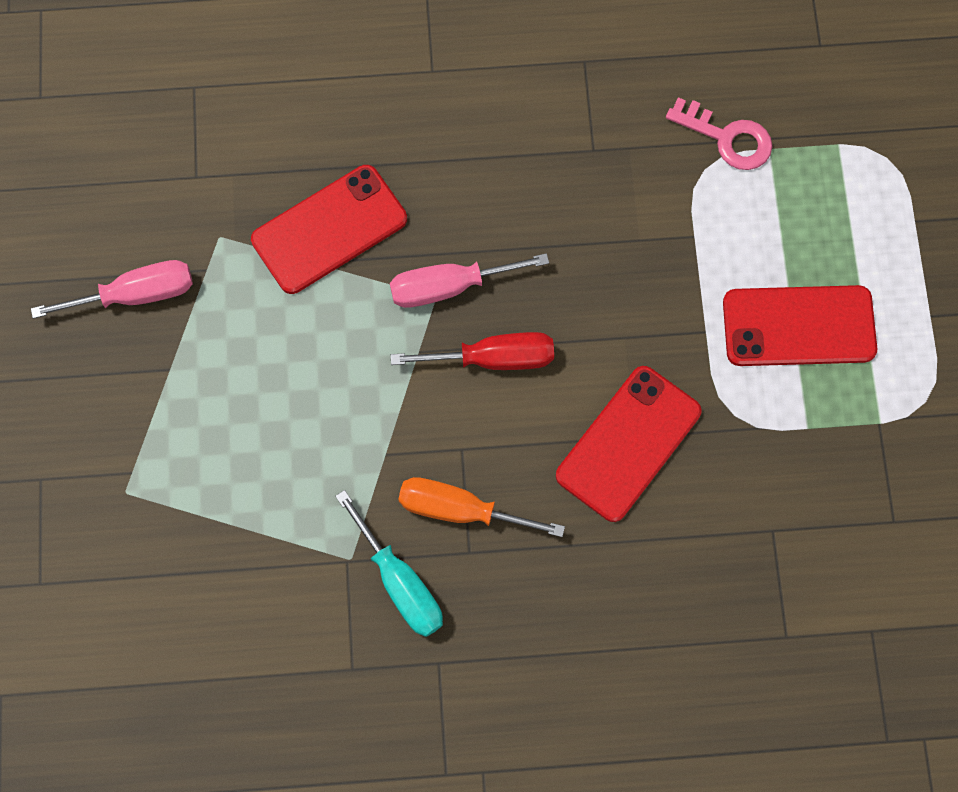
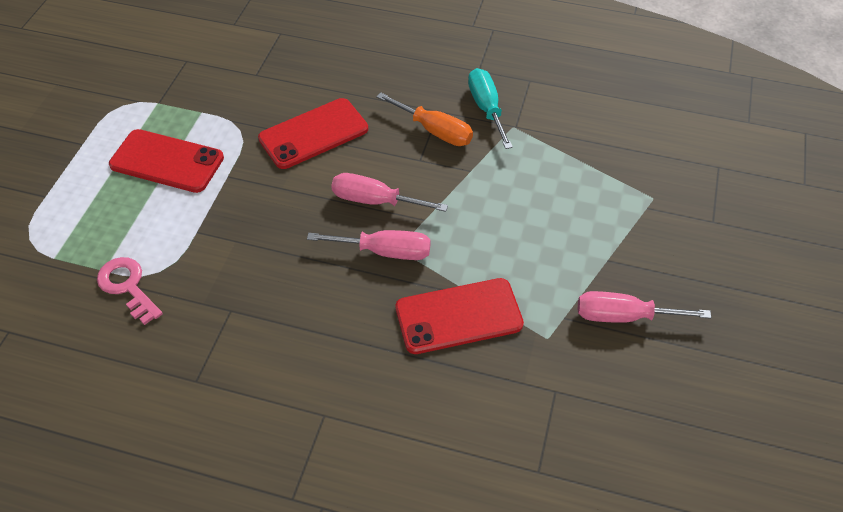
camera: 160 degrees left, 20 degrees down
red screwdriver [391,332,554,370] -> pink screwdriver [331,173,448,212]

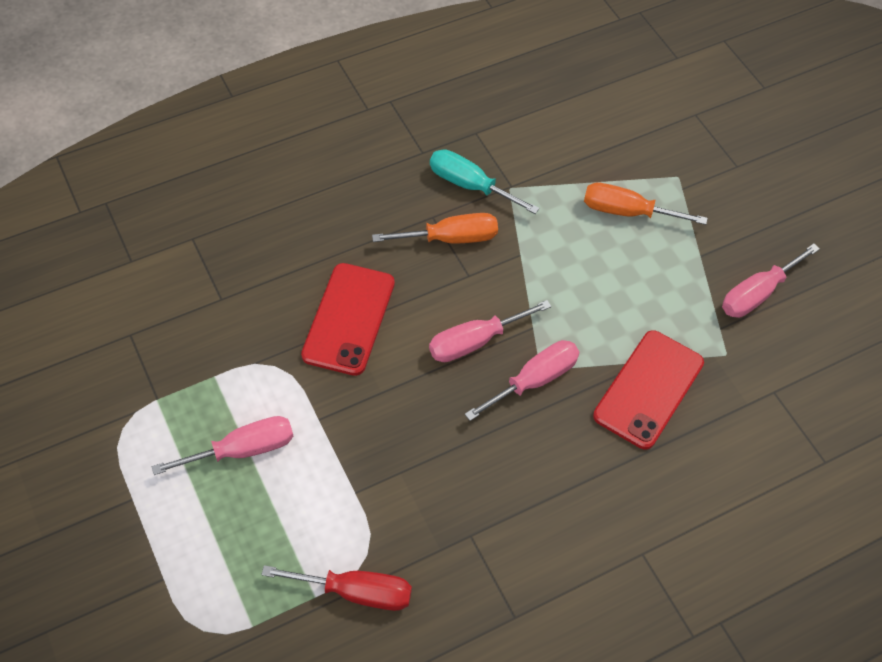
camera: 45 degrees left, 5 degrees up
pink key [97,257,163,325] -> red screwdriver [261,565,412,611]
red phone [109,129,224,193] -> pink screwdriver [152,416,294,475]
none -> orange screwdriver [584,183,708,225]

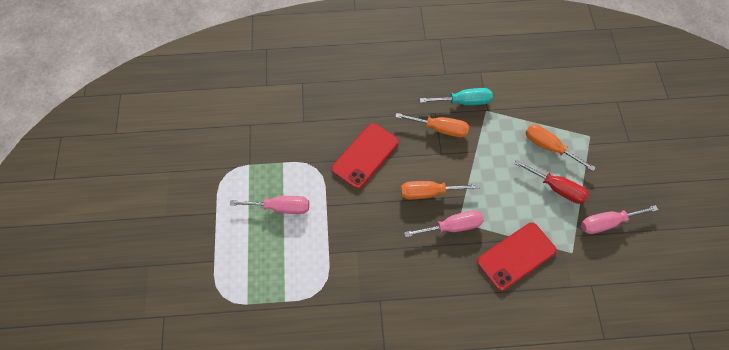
camera: 25 degrees right, 5 degrees up
red screwdriver [261,565,412,611] -> red screwdriver moved to [514,159,589,204]
pink screwdriver [429,300,551,362] -> orange screwdriver [401,181,479,199]
turquoise screwdriver [430,149,540,214] -> turquoise screwdriver turned 120 degrees clockwise [420,88,493,105]

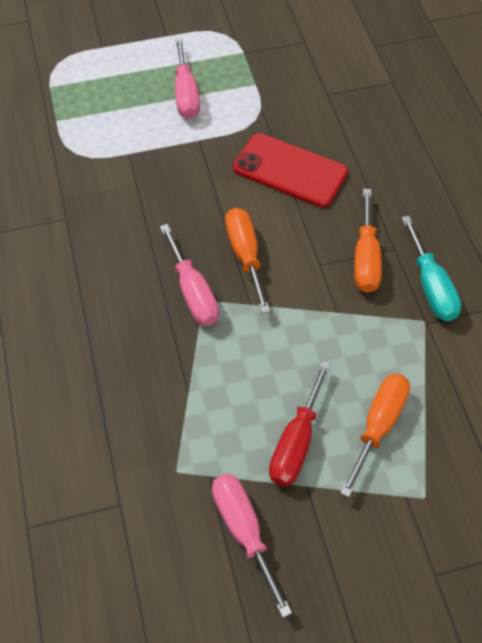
camera: 80 degrees right, 5 degrees down
red phone [477,222,557,291] -> none

